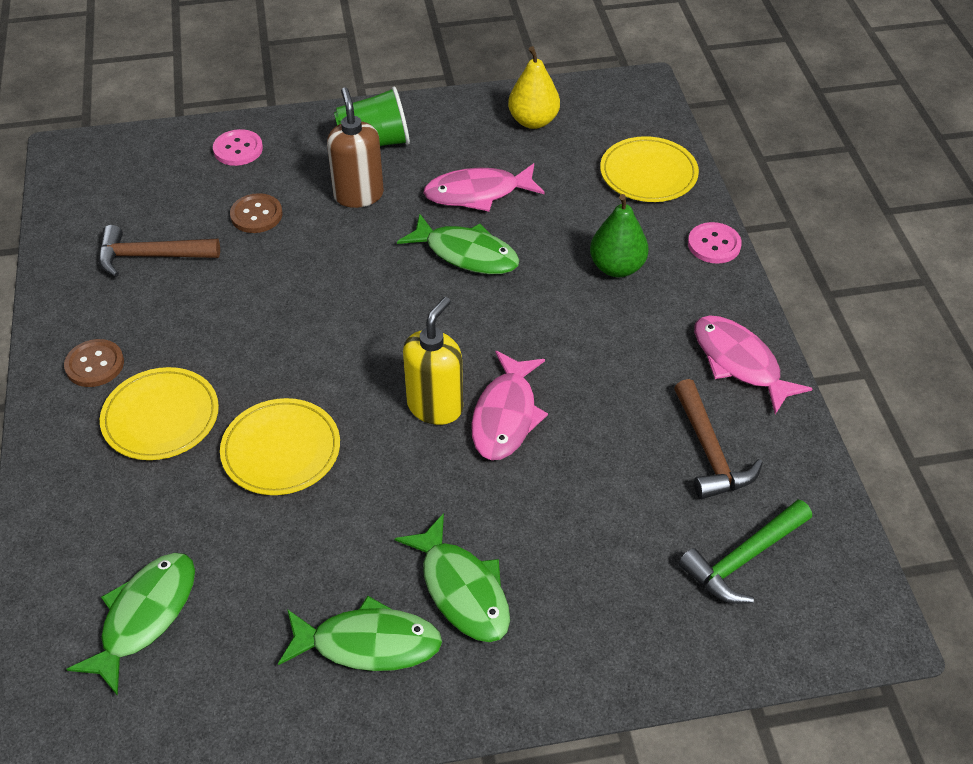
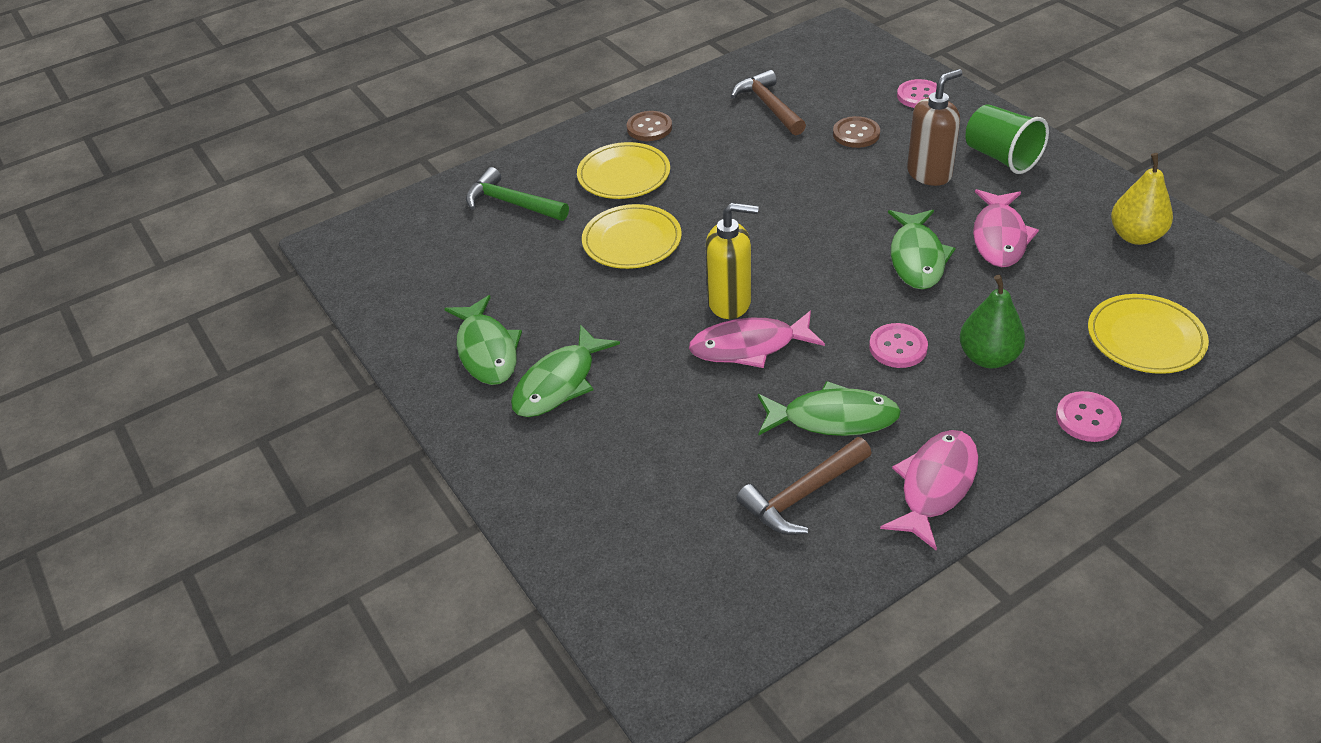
camera: 70 degrees right, 5 degrees down
green fish [67,553,195,696] -> green fish moved to [758,381,901,436]
pink fish [423,163,545,212] -> pink fish turned 135 degrees counterclockwise [973,189,1039,267]
green hammer [678,499,812,604] -> green hammer moved to [466,167,569,221]
none -> pink button [869,323,928,368]

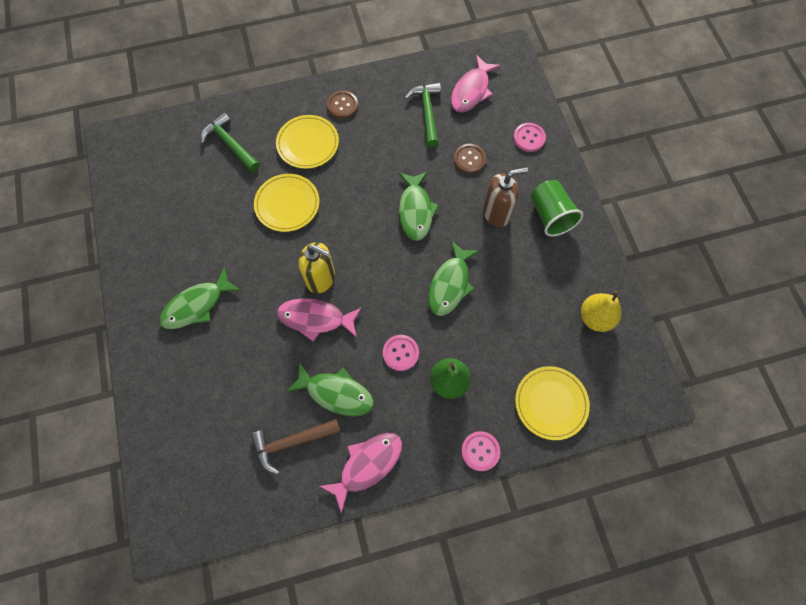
camera: 15 degrees right, 25 degrees up
green fish [444,295,522,385] -> green fish moved to [399,172,439,241]
brown hammer [731,70,806,135] -> green hammer [404,83,441,147]
pink fish [973,189,1039,267] -> pink fish moved to [451,55,500,112]

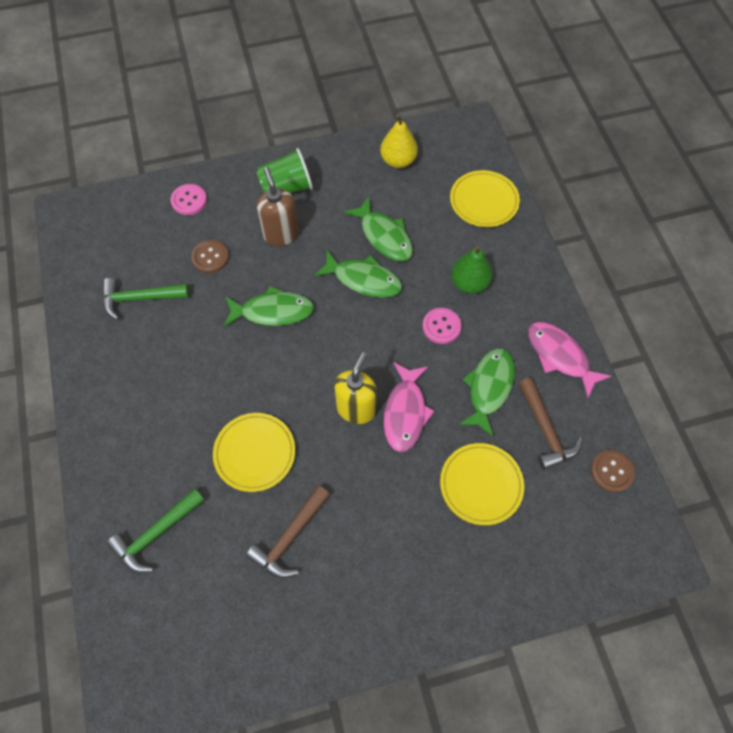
camera: 90 degrees left, 5 degrees down
green fish [159,267,240,329] -> green fish moved to [344,197,413,261]
yellow plate [276,115,339,169] -> yellow plate moved to [440,443,524,525]
brown button [327,91,358,119] -> brown button moved to [591,450,635,493]
pink fish [451,55,500,112] -> none
pink button [461,431,500,471] -> none
none -> brown hammer [246,485,330,578]

